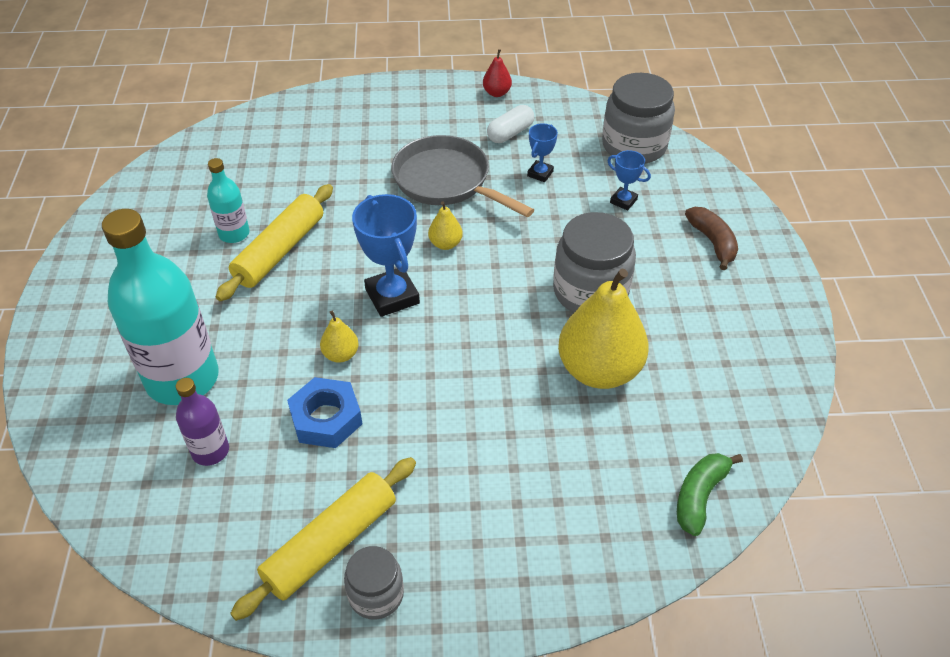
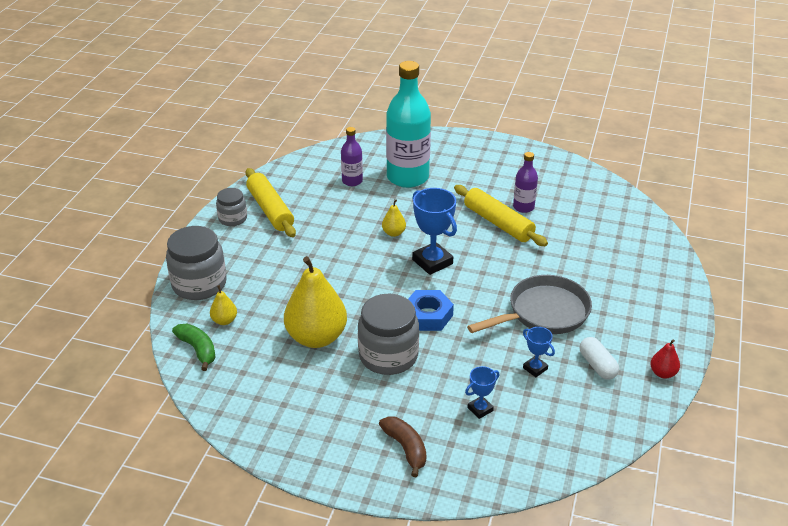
camera: 110 degrees right, 10 degrees down
turquoise bottle [207,158,250,243] -> purple bottle [513,152,538,213]
blue nut [287,377,362,448] -> blue nut moved to [408,290,454,331]
blue trophy [352,194,420,317] -> blue trophy turned 60 degrees clockwise [412,188,457,275]
yellow pear [428,202,463,250] -> yellow pear moved to [210,285,237,325]
grey jar [602,73,675,164] -> grey jar moved to [166,226,227,300]
brown banana [685,207,738,270] -> brown banana turned 120 degrees counterclockwise [379,416,426,477]

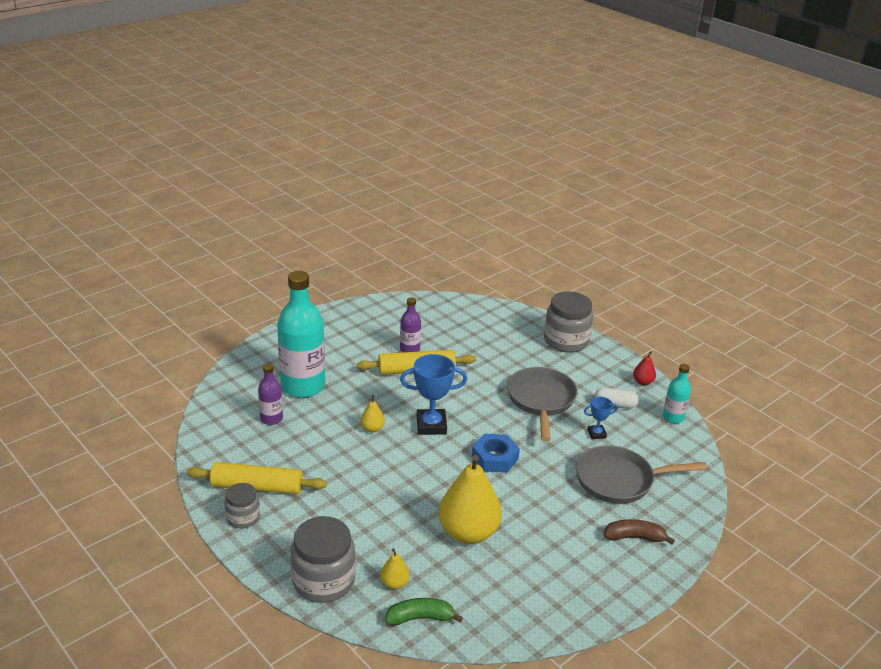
camera: 60 degrees left, 5 degrees down
grey jar [358,294,419,375] -> grey jar moved to [544,291,593,353]
blue trophy [465,366,499,419] -> grey pan [576,445,707,504]
none -> turquoise bottle [663,364,691,424]

